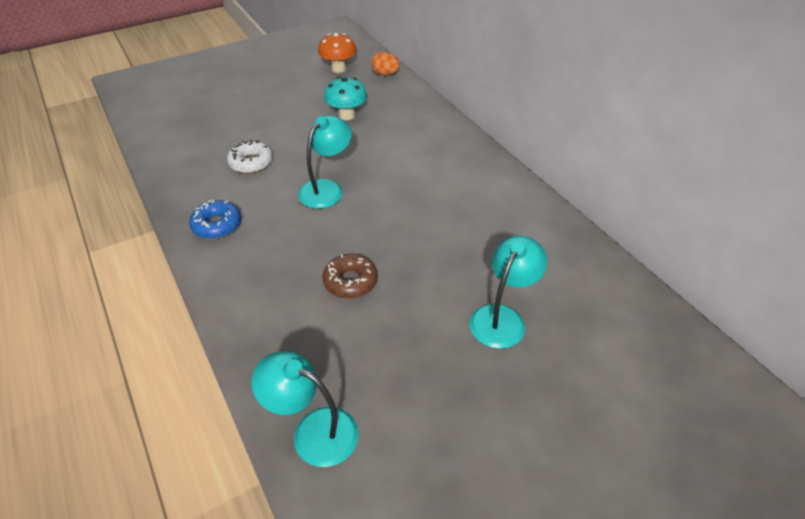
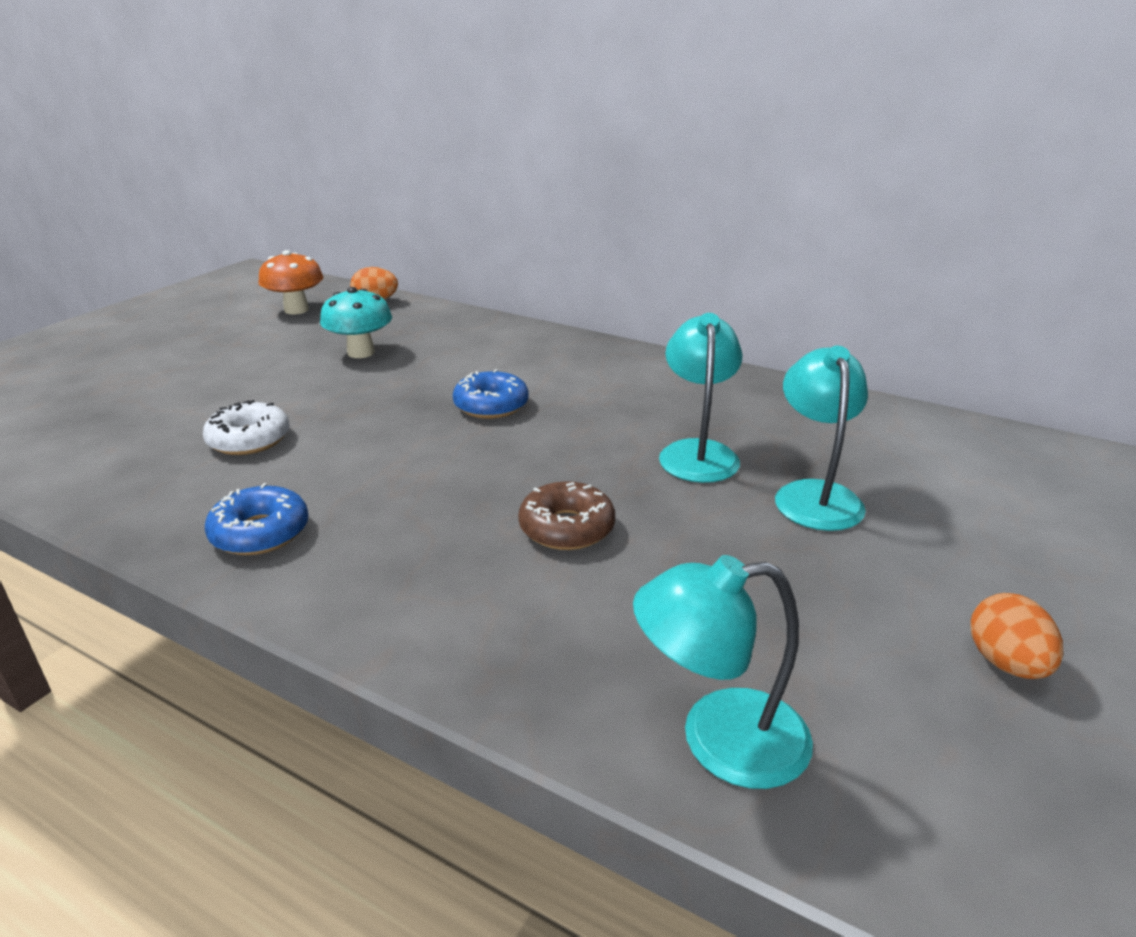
camera: 30 degrees left, 15 degrees down
turquoise lamp [298,115,352,209] -> turquoise lamp moved to [659,313,742,483]
none -> blue donut [453,369,529,419]
none -> orange egg [970,593,1063,679]

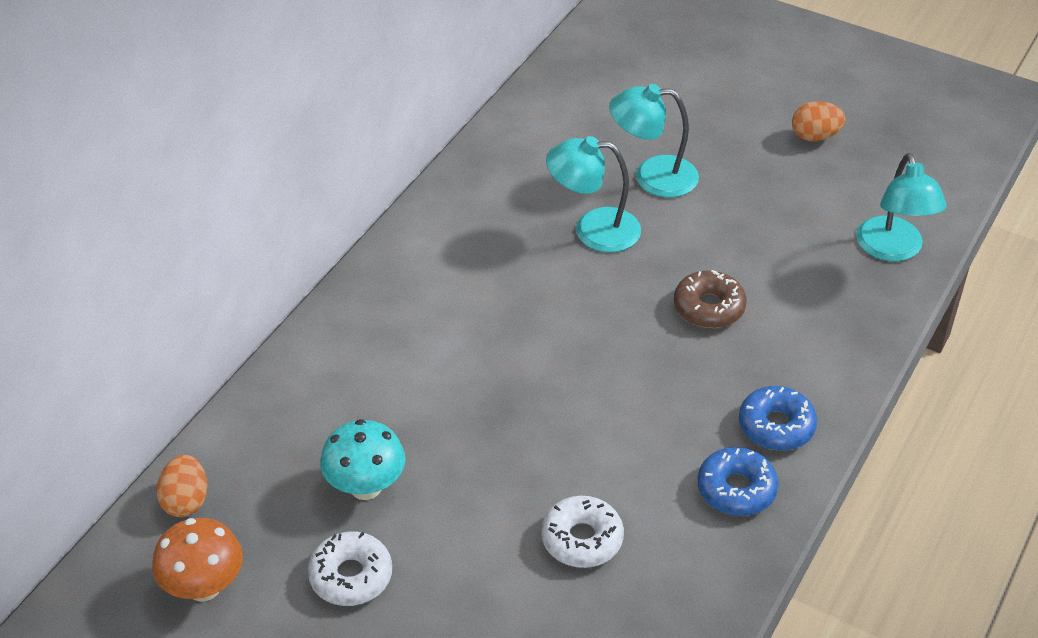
camera: 90 degrees left, 15 degrees up
blue donut [453,369,529,419] -> blue donut moved to [739,386,817,451]
none -> white donut [308,531,392,606]

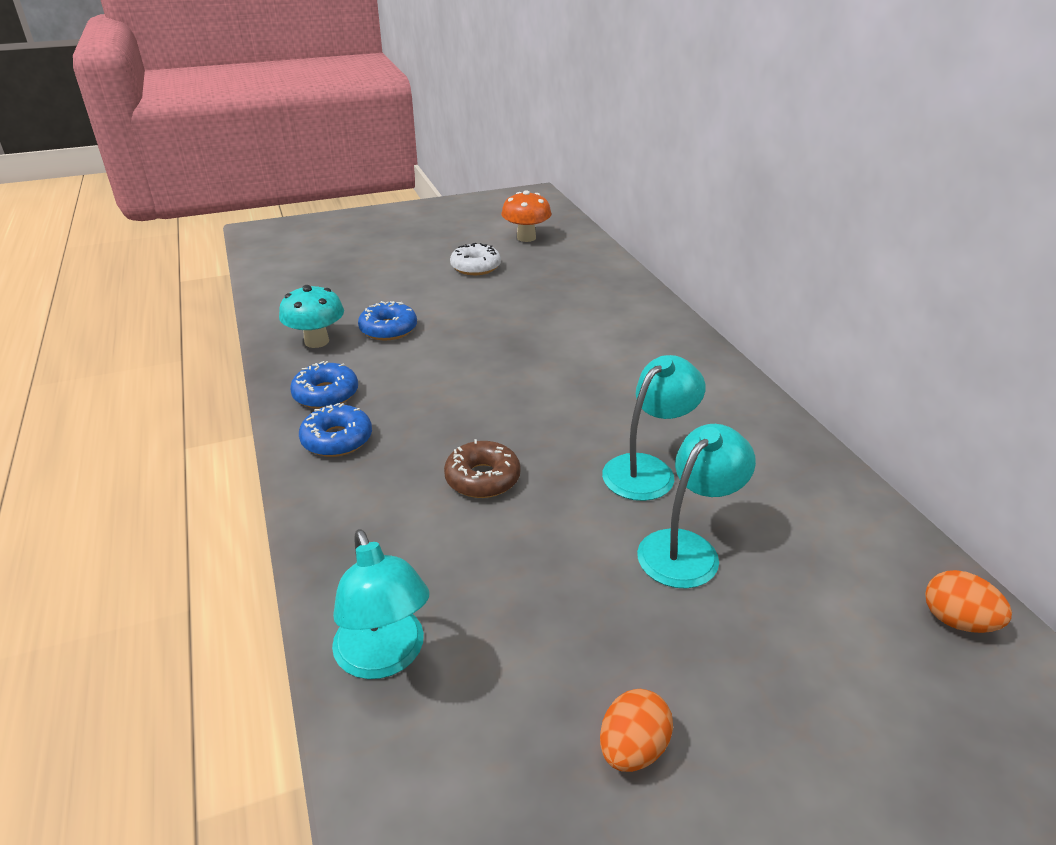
camera: 130 degrees right, 10 degrees down
orange egg [156,455,207,517] -> orange egg moved to [925,570,1012,633]
turquoise mushroom [320,419,405,500] -> turquoise mushroom moved to [279,285,344,348]
white donut [541,496,624,568] -> blue donut [358,301,417,341]
turquoise lamp [856,153,946,261] -> turquoise lamp turned 150 degrees counterclockwise [332,529,430,679]

